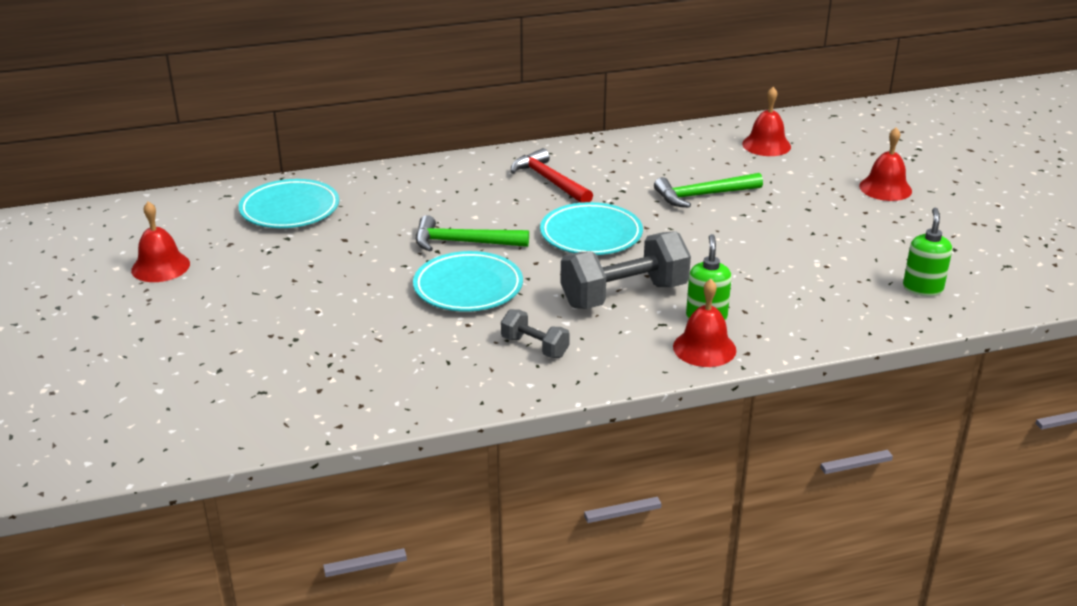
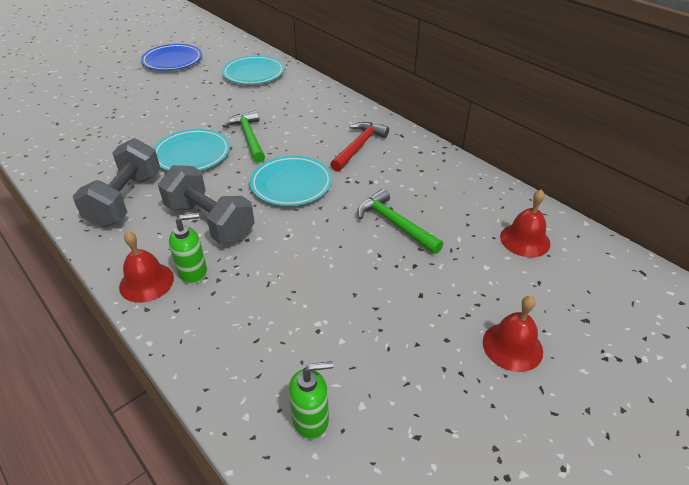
camera: 65 degrees right, 10 degrees up
red bell [131,201,190,282] -> blue plate [141,44,202,71]
grey dumbbell [501,309,570,358] -> grey dumbbell [73,138,161,228], size x1.93

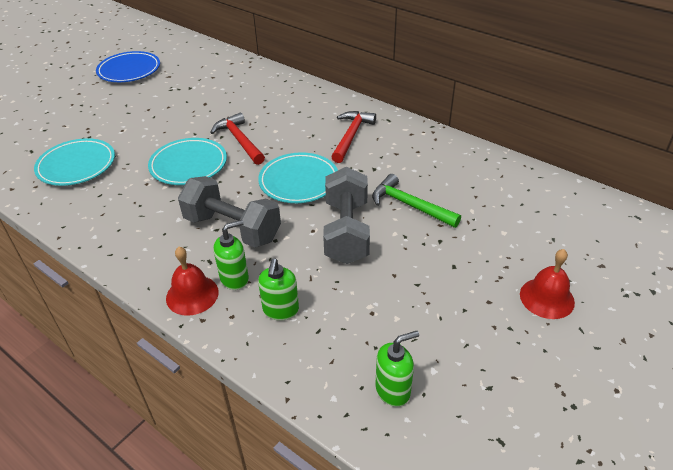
camera: 10 degrees left, 0 degrees up
grey dumbbell [73,138,161,228] -> grey dumbbell moved to [323,167,370,264]
turquoise plate [222,55,284,84] -> turquoise plate moved to [34,138,115,186]
green hammer [223,110,265,163] -> red hammer [210,113,265,165]
red bell [500,190,550,257] -> none
none -> green soap dispenser [258,259,299,320]

